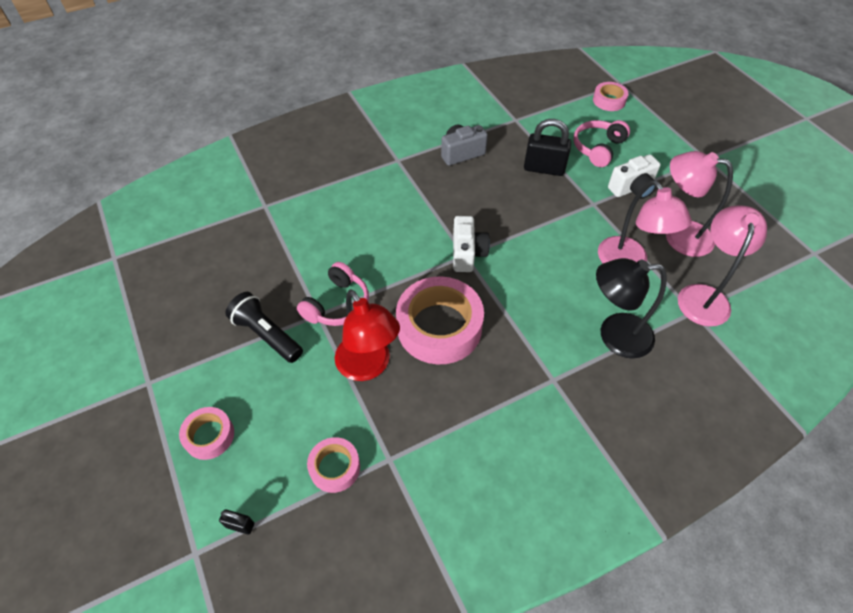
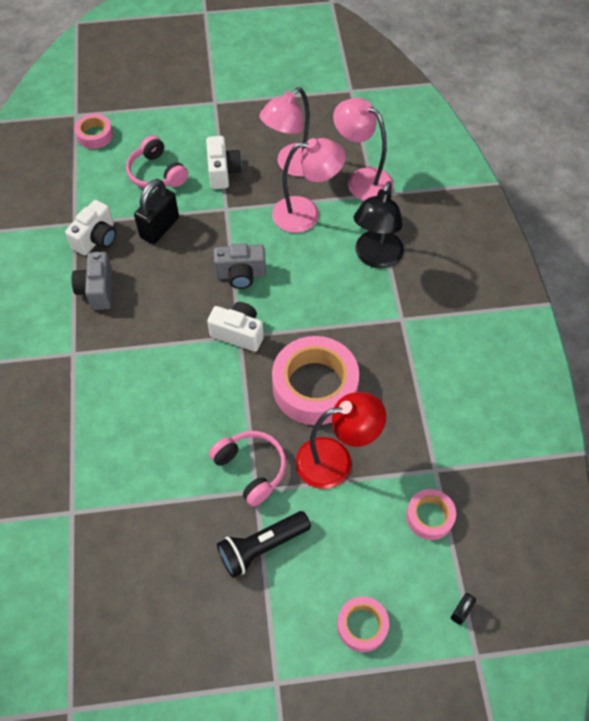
camera: 70 degrees left, 5 degrees up
none -> white camera [65,200,116,256]
none -> grey camera [214,243,266,289]

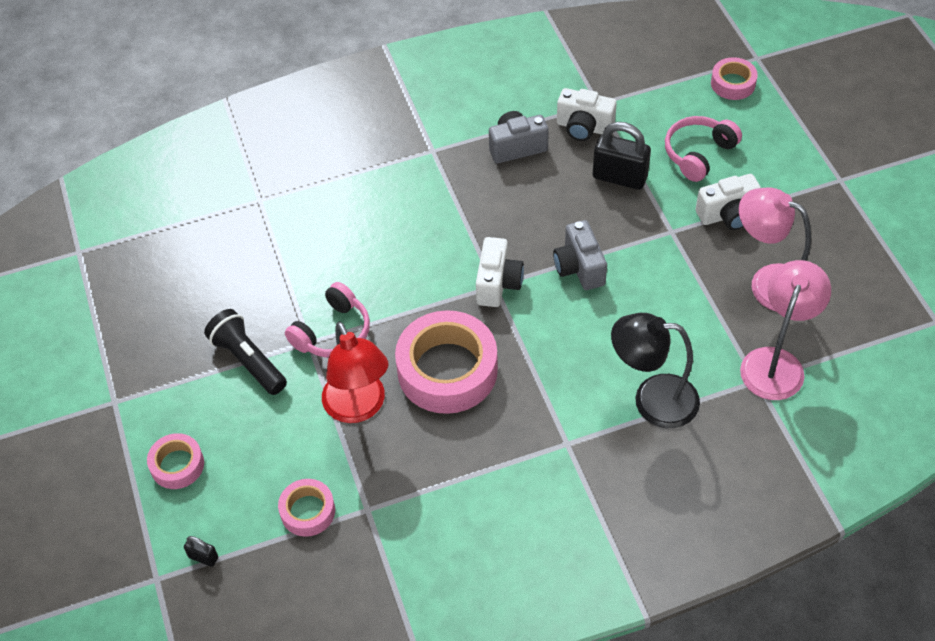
camera: 80 degrees right, 5 degrees down
pink lamp [272,138,346,233] -> none

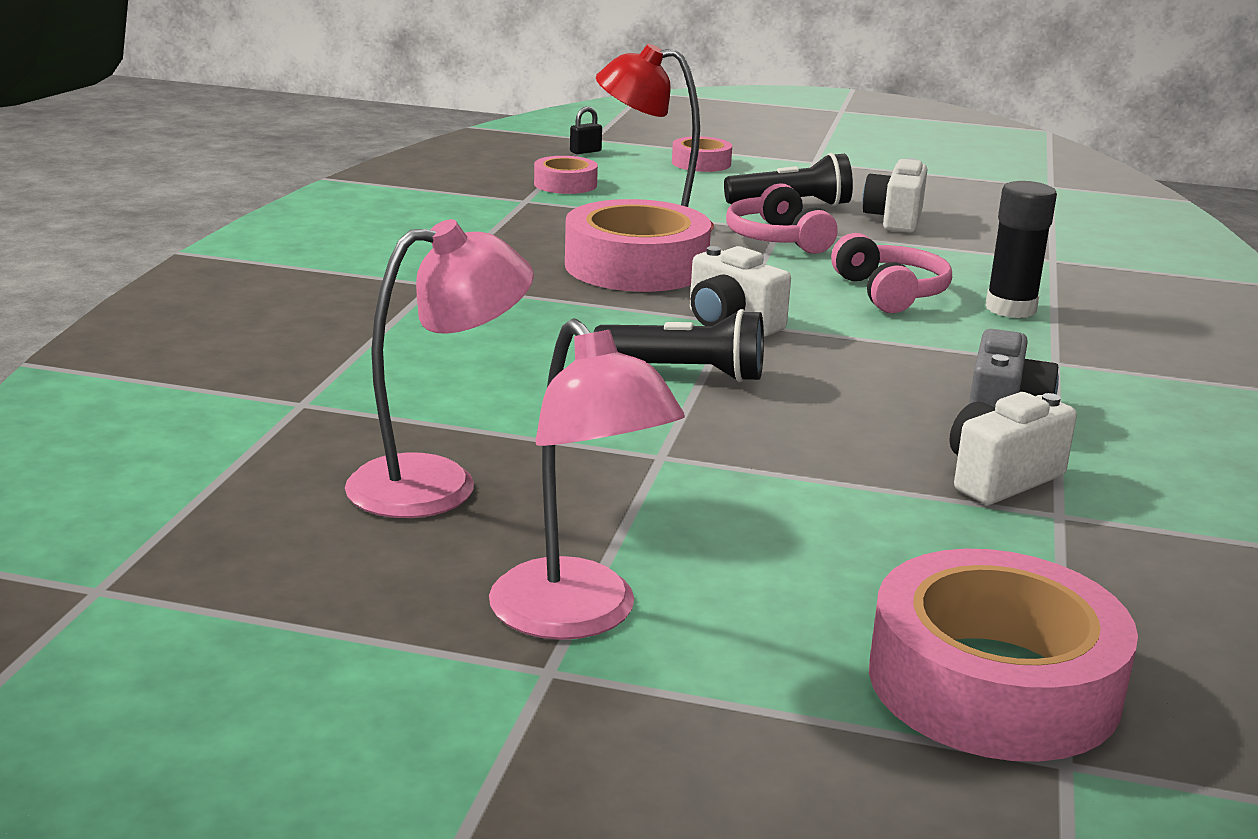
camera: 120 degrees right, 30 degrees down
grey camera [553,220,607,290] -> black flashlight [594,309,764,382]
black padlock [593,122,651,190] -> none
black lamp [611,313,700,428] -> none
pink headphones [665,116,742,182] -> pink headphones moved to [831,233,952,313]
white camera [696,174,761,230] -> white camera moved to [862,158,927,233]
pink tape [711,57,758,100] -> pink tape [869,549,1138,762], size x1.95
pink lamp [740,260,831,400] -> pink lamp moved to [489,318,685,640]
none -> black glue stick [986,181,1057,318]

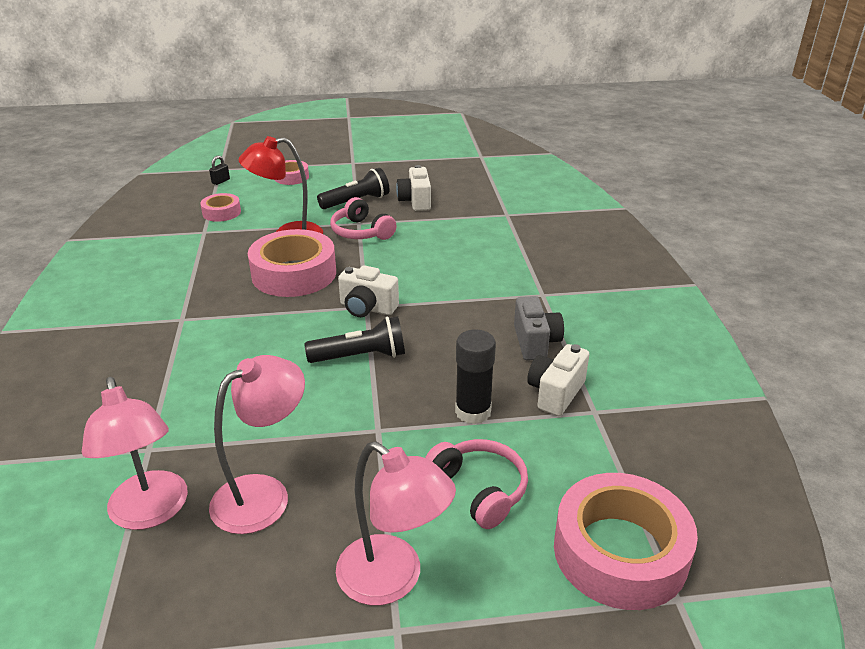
camera: 20 degrees left, 10 degrees up
pink headphones [831,233,952,313] -> pink headphones moved to [425,439,528,529]
black glue stick [986,181,1057,318] -> black glue stick moved to [455,330,496,424]
none -> pink lamp [82,377,188,530]

